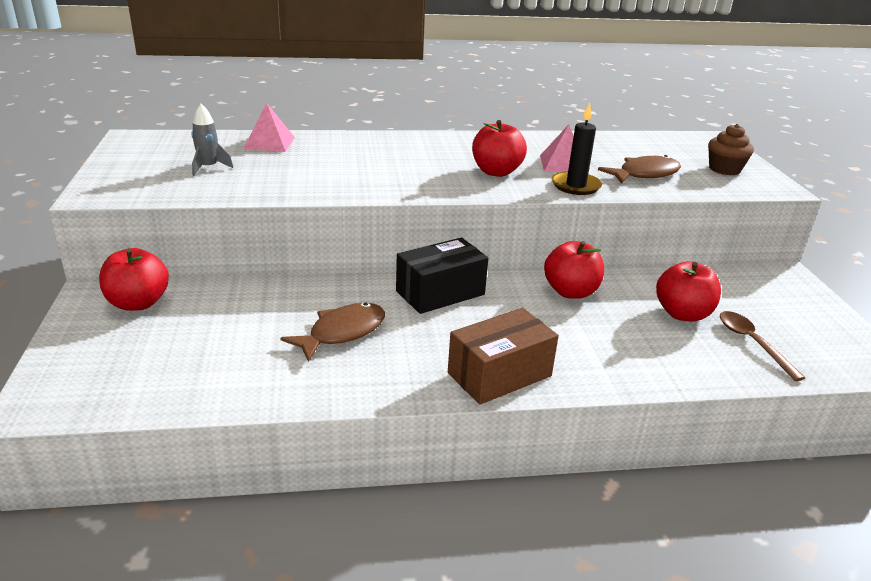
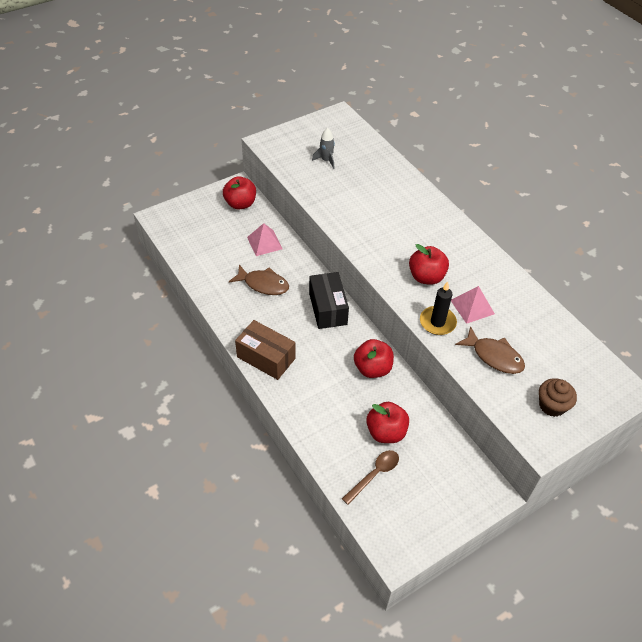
camera: 65 degrees right, 20 degrees up
pink pyramid [244,103,295,152] -> pink pyramid moved to [247,223,283,256]
black box [396,238,488,314] -> black box turned 45 degrees clockwise [309,272,349,329]

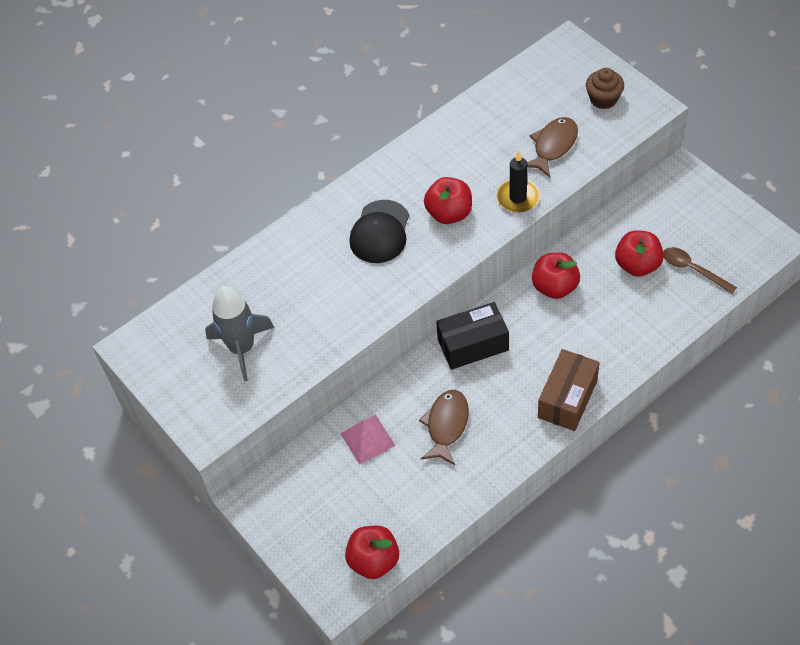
camera: 90 degrees left, 5 degrees up
red apple [223,176,256,209] -> red apple moved to [345,526,399,579]
grey rocket [312,128,335,169] -> grey rocket [205,286,274,381], size x1.82
pink pyramid [451,286,495,324] -> none
none -> black cap [349,200,409,263]

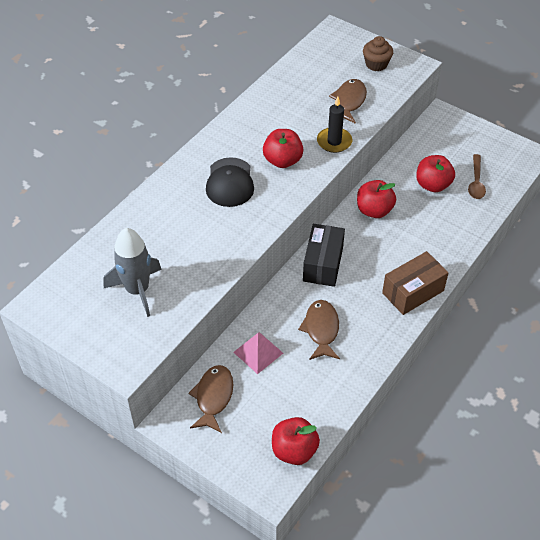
camera: 20 degrees left, 5 degrees down
black box [436,302,509,370] -> black box turned 45 degrees counterclockwise [303,224,345,287]
brown box [538,349,600,431] -> brown box turned 45 degrees clockwise [382,251,448,315]
brown spoon [663,247,737,294] -> brown spoon turned 105 degrees counterclockwise [468,154,486,199]
none -> brown fish [188,365,234,433]

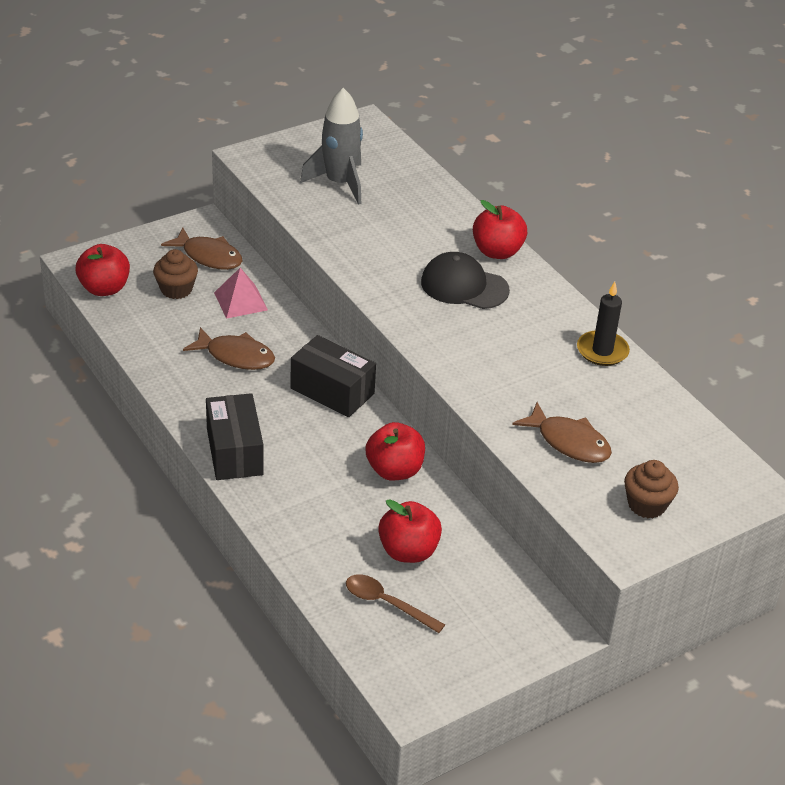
camera: 110 degrees right, 10 degrees down
red apple [263,129,303,168] -> red apple moved to [473,200,527,259]
black candle [317,97,352,153] -> black candle moved to [577,282,630,366]
brown box [382,251,448,315] -> black box [206,393,264,480]
none -> brown cupcake [153,249,198,299]

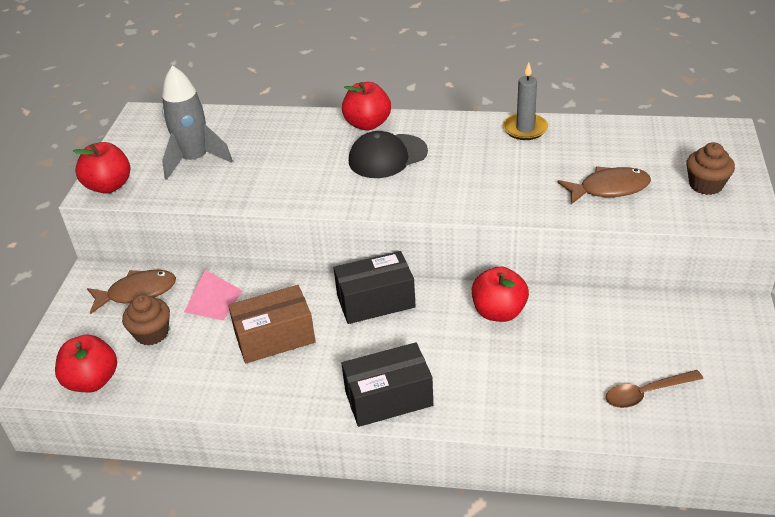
camera: 45 degrees left, 0 degrees up
brown fish [183,327,275,370] -> brown box [228,285,316,364]
black box [206,393,264,480] -> black box turned 45 degrees counterclockwise [341,342,433,427]
red apple [378,499,442,563] -> red apple moved to [72,142,130,194]
black candle [577,282,630,366] -> grey candle [503,62,548,140]

